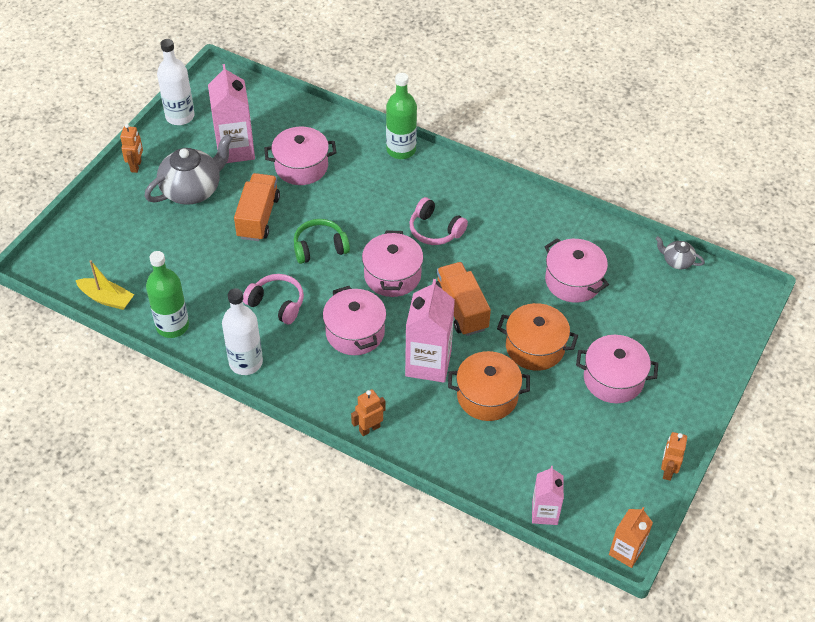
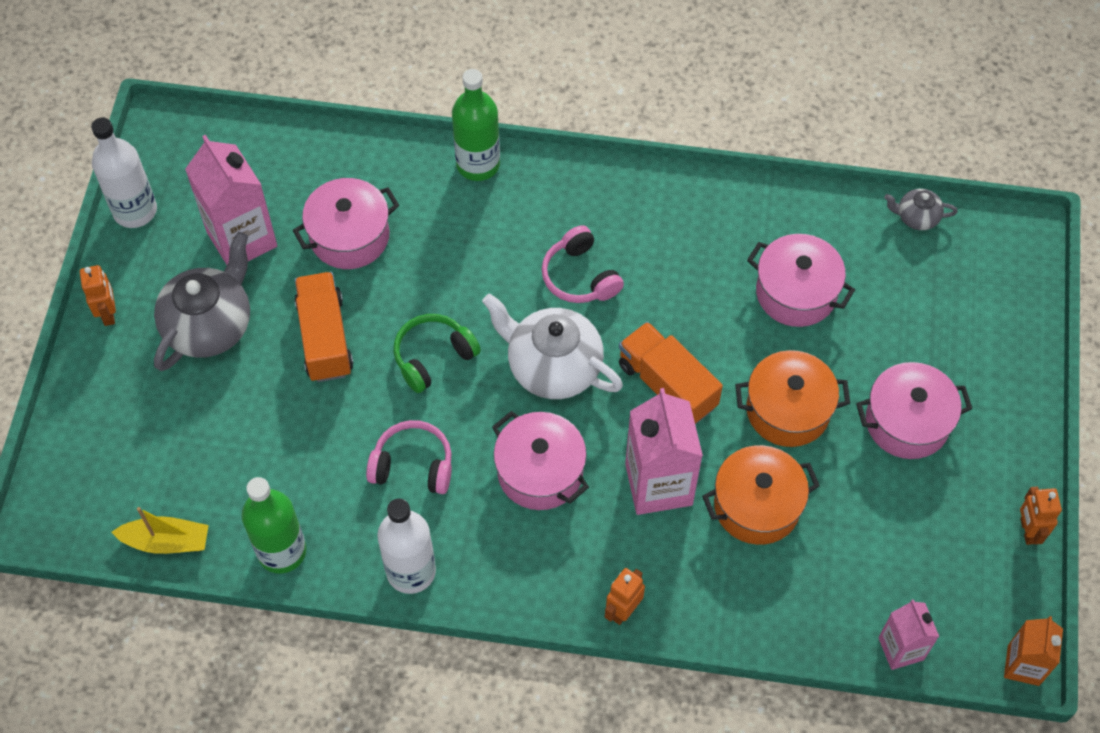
camera: 20 degrees left, 10 degrees up
pink pot [362,230,423,297] -> white teapot [482,293,623,399]
pink headphones [410,197,468,245] -> pink headphones turned 45 degrees clockwise [542,225,624,303]

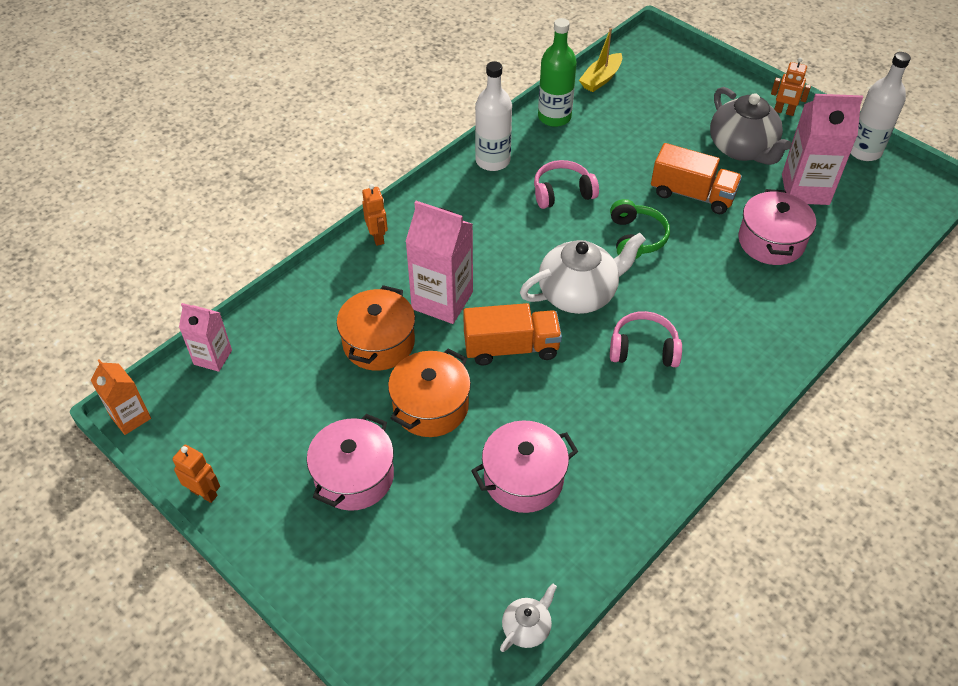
camera: 125 degrees right, 10 degrees down
pink headphones [366,420,452,494] -> pink headphones turned 150 degrees counterclockwise [534,160,599,209]
green bottle [452,69,500,181] -> none
pink pot [492,411,589,510] -> none
grey teapot [884,189,958,230] -> white teapot [500,583,557,652]

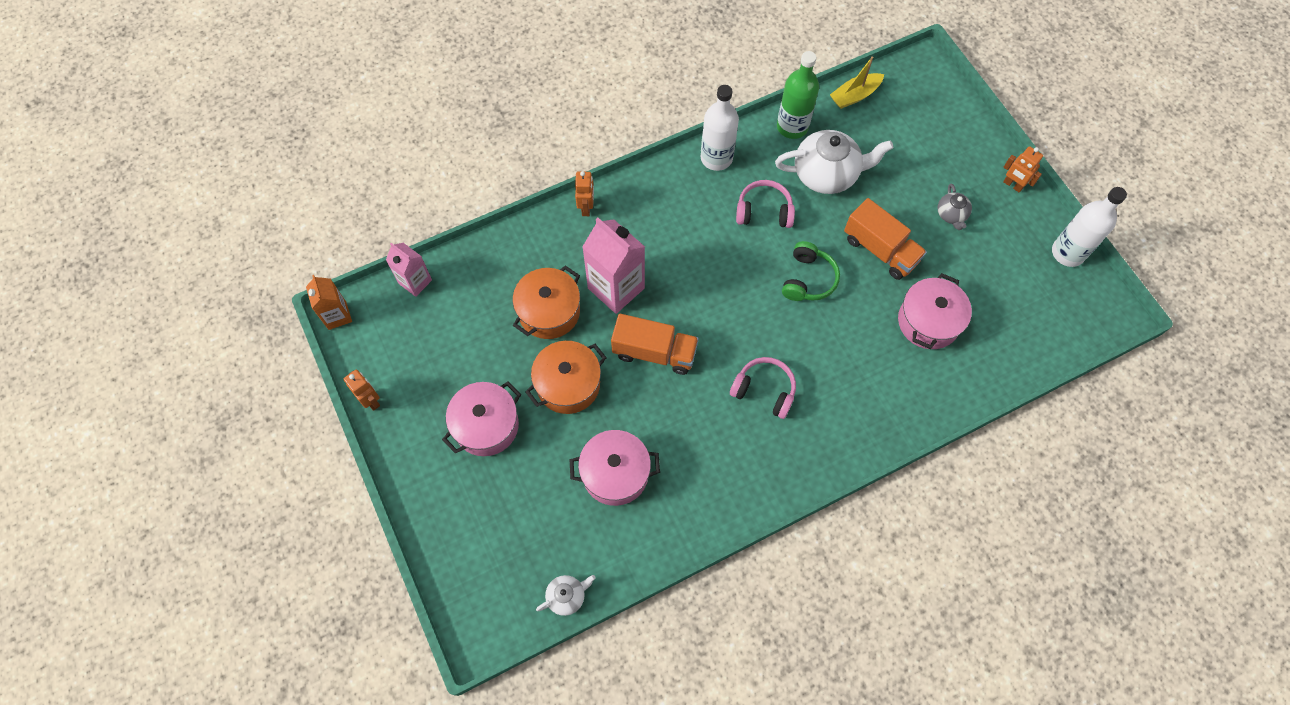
camera: 20 degrees right, 15 degrees up
white teapot [520,233,646,314] -> white teapot moved to [775,130,893,194]
grey teapot [710,87,792,165] -> grey teapot [938,183,972,230], size x0.49
pink carton [782,94,863,205] -> none

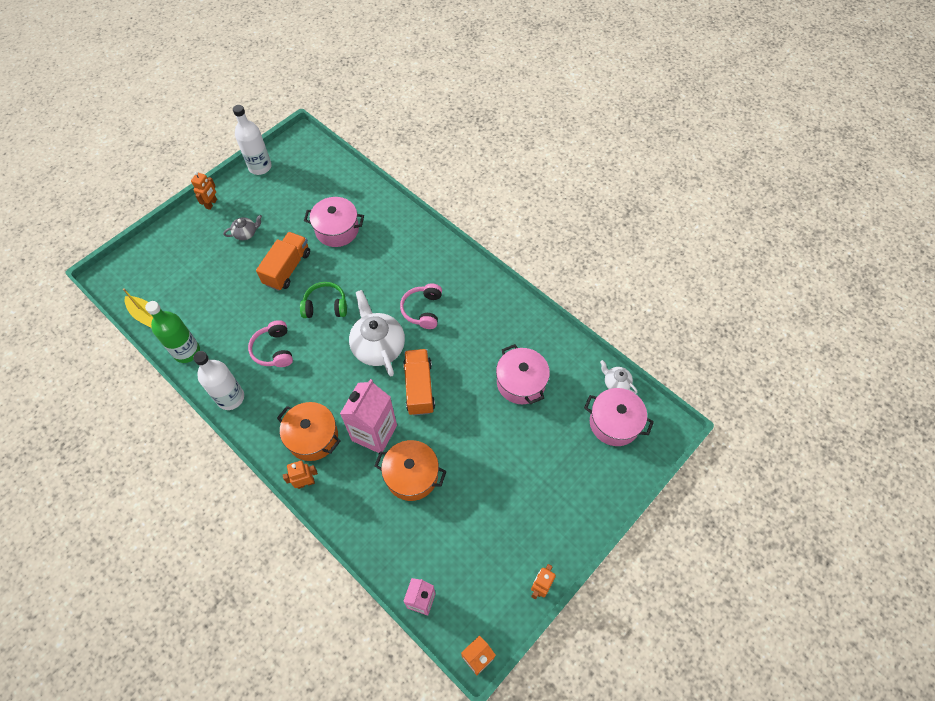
camera: 110 degrees left, 5 degrees down
pink pot [442,381,521,456] -> pink pot moved to [584,388,654,446]
orange pot [525,341,607,414] -> orange pot moved to [277,402,340,461]
white teapot [775,130,893,194] -> white teapot moved to [349,290,405,376]

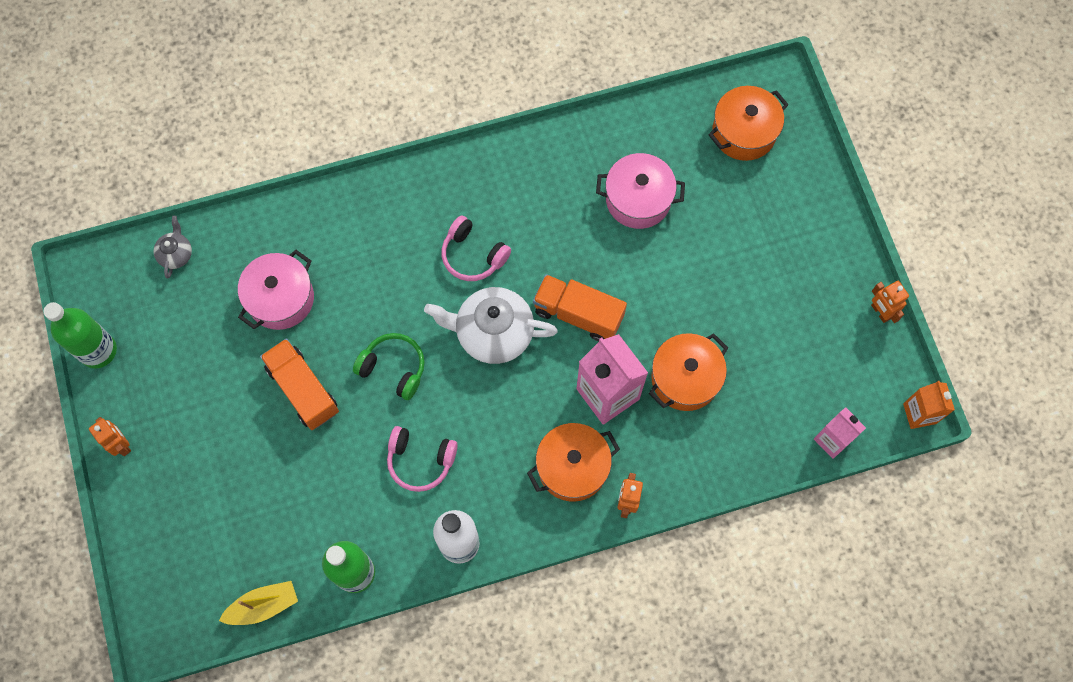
camera: 60 degrees left, 10 degrees up
grey teapot [223,215,262,240] -> grey teapot moved to [154,216,192,278]
white bottle [233,105,272,175] -> green bottle [44,302,117,368]
green headphones [300,282,347,318] -> green headphones turned 90 degrees clockwise [353,333,425,400]
pink pot [584,388,654,446] -> orange pot [708,86,789,161]
white teapot [600,360,637,394] -> none

